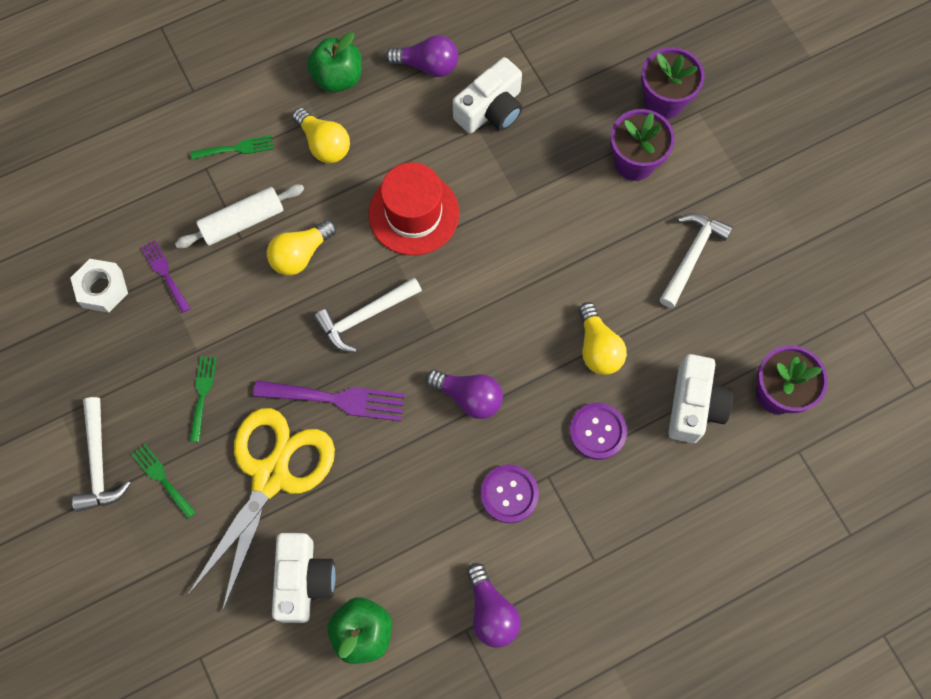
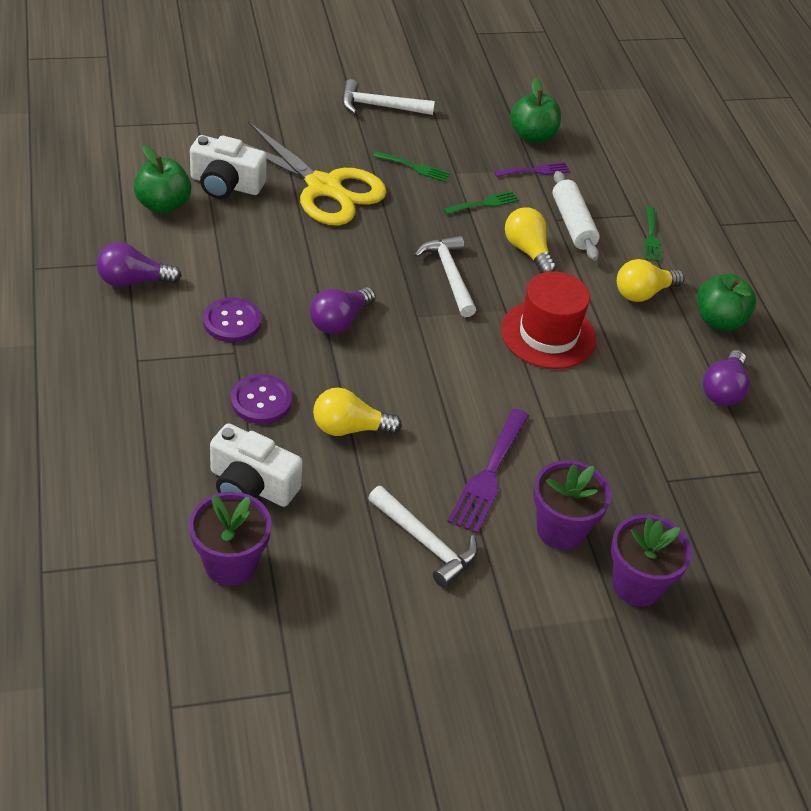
camera: 100 degrees right, 25 degrees down
white nut [70,259,128,313] -> green apple [510,78,561,143]
green fork [131,444,196,519] -> green fork moved to [443,191,519,215]
purple fork [253,380,405,421] -> purple fork moved to [447,409,529,534]
white camera [453,57,522,134] -> none

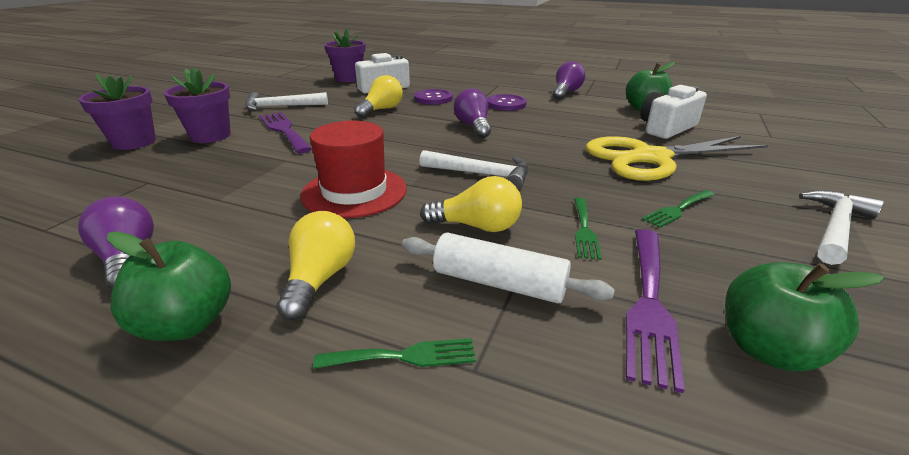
camera: 130 degrees right, 15 degrees down
purple fork [494,162,570,177] -> purple fork [626,229,685,393], size x1.70
green fork [644,206,661,262] -> green fork turned 135 degrees clockwise [313,338,476,369]

